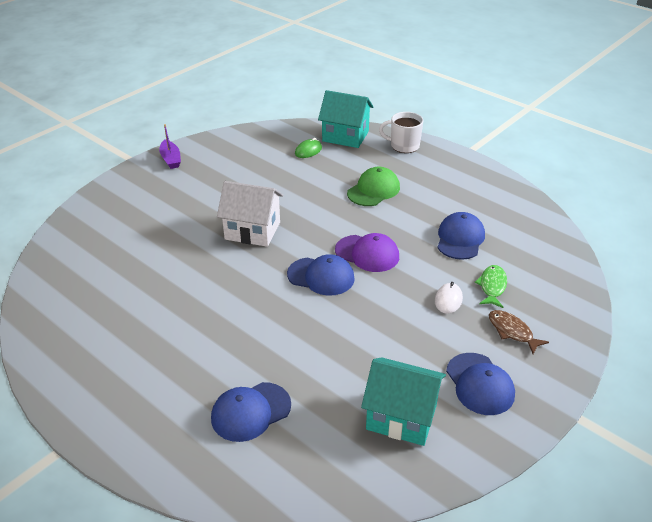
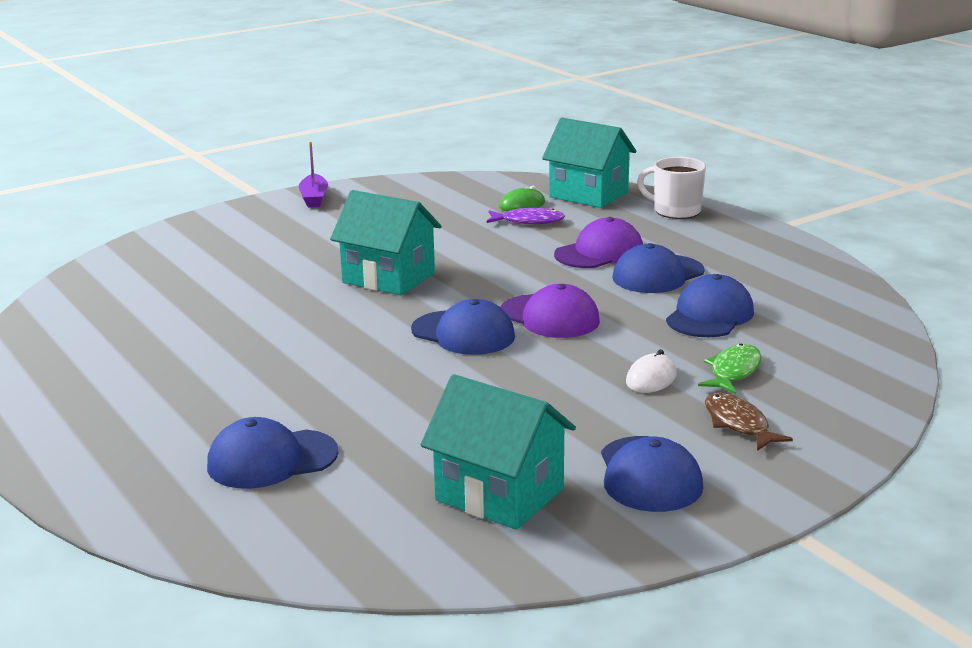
camera: 15 degrees right, 15 degrees down
white house [217,181,283,247] -> turquoise house [330,190,442,295]
green cap [347,167,400,206] -> purple cap [554,217,643,268]
none -> purple fish [487,208,565,224]
none -> blue cap [612,243,705,293]

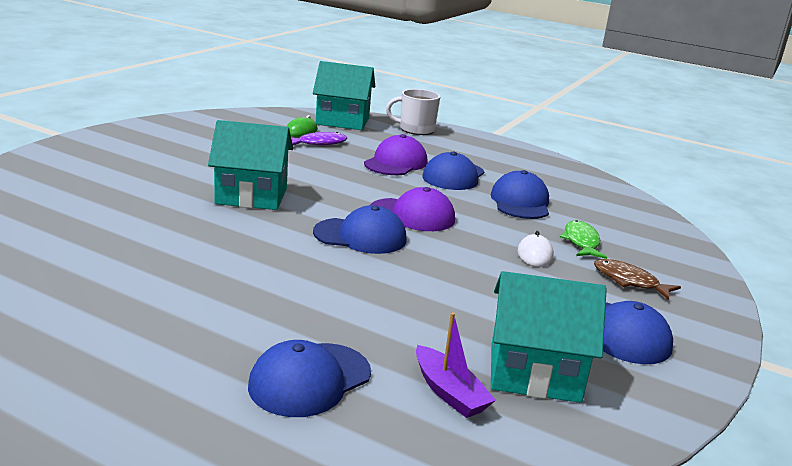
camera: 30 degrees left, 0 degrees up
purple boat [299,142,328,208] -> purple boat moved to [416,312,496,418]

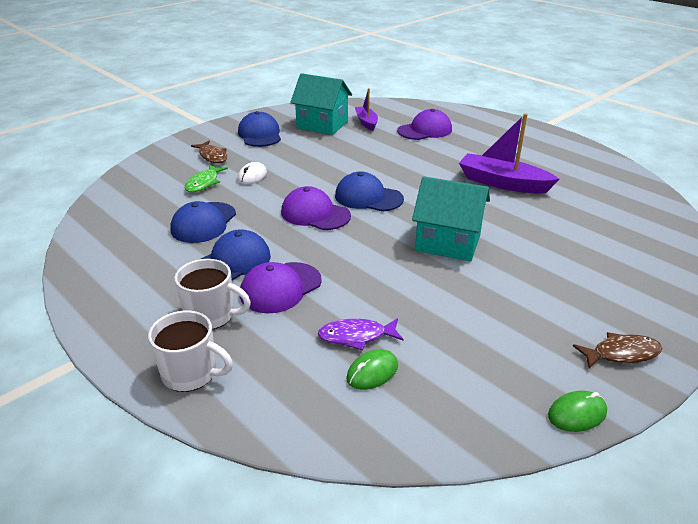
camera: 160 degrees left, 10 degrees up
blue cap [248,340,371,417] -> purple cap [397,109,452,140]
turquoise house [313,61,375,130] -> none
none -> white mug [174,259,251,330]
none -> purple boat [459,113,560,194]
none -> green mouse [548,391,607,432]
none -> brown fish [573,332,662,369]

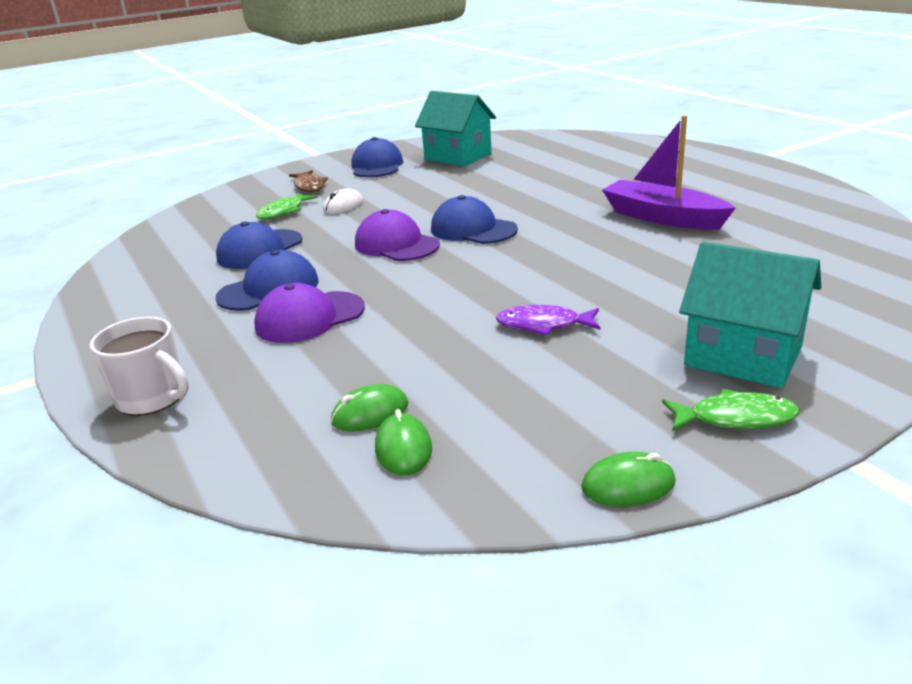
camera: 15 degrees right, 5 degrees down
white mug [174,259,251,330] -> none
purple fish [318,318,403,350] -> purple fish moved to [496,305,601,336]
purple boat [355,88,378,131] -> none
purple cap [397,109,452,140] -> none
turquoise house [412,176,490,262] -> turquoise house moved to [679,241,821,388]
brown fish [573,332,662,369] -> green fish [662,389,800,431]
none -> green mouse [375,409,432,475]

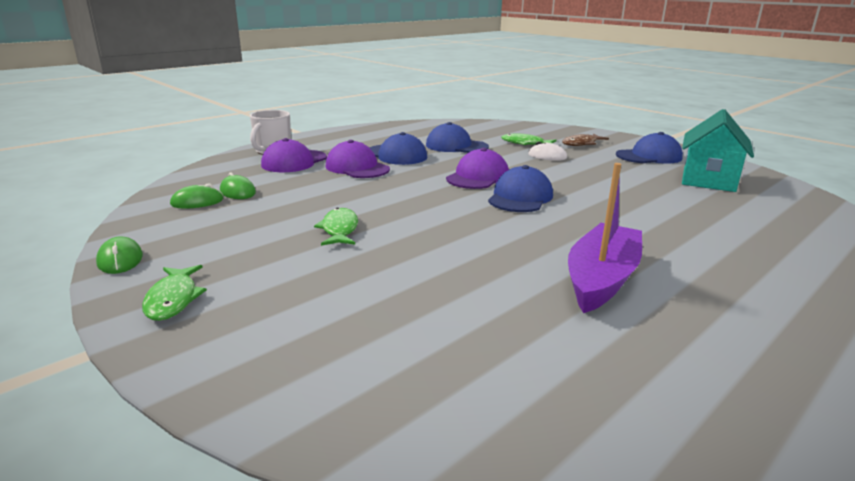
camera: 75 degrees right, 5 degrees down
purple fish [496,305,601,336] -> green fish [314,208,358,246]
turquoise house [679,241,821,388] -> none
none -> purple cap [261,138,327,172]

